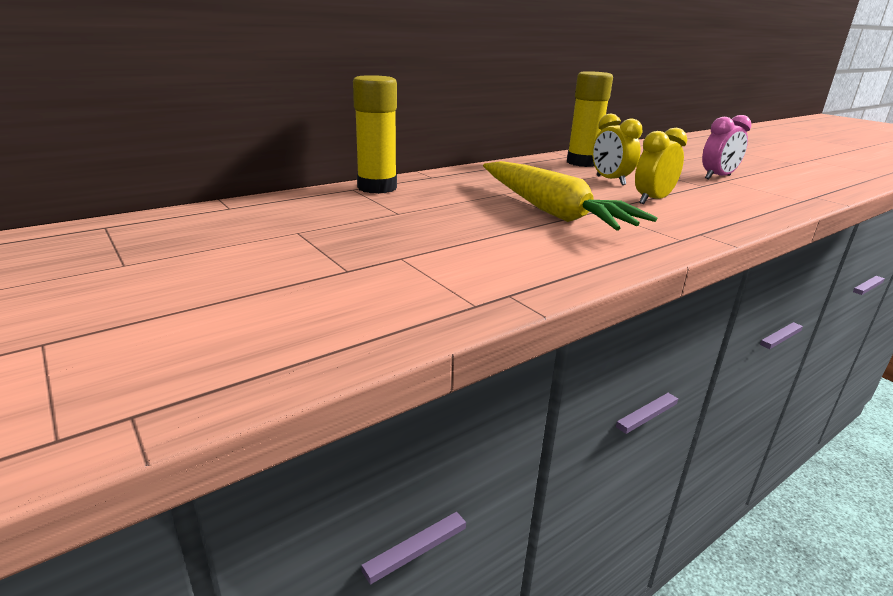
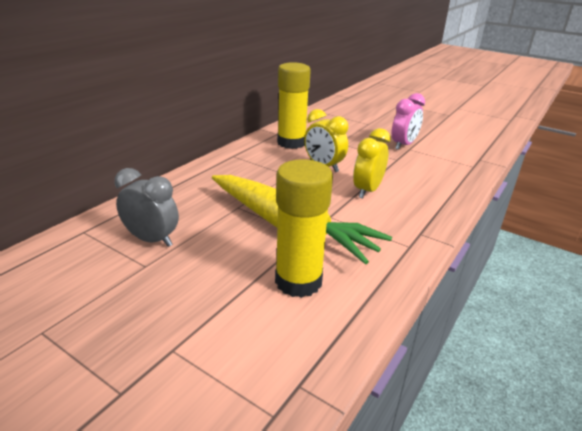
camera: 20 degrees left, 5 degrees up
yellow glue stick [353,75,397,194] -> yellow glue stick moved to [275,159,333,298]
none -> grey clock [115,168,179,247]

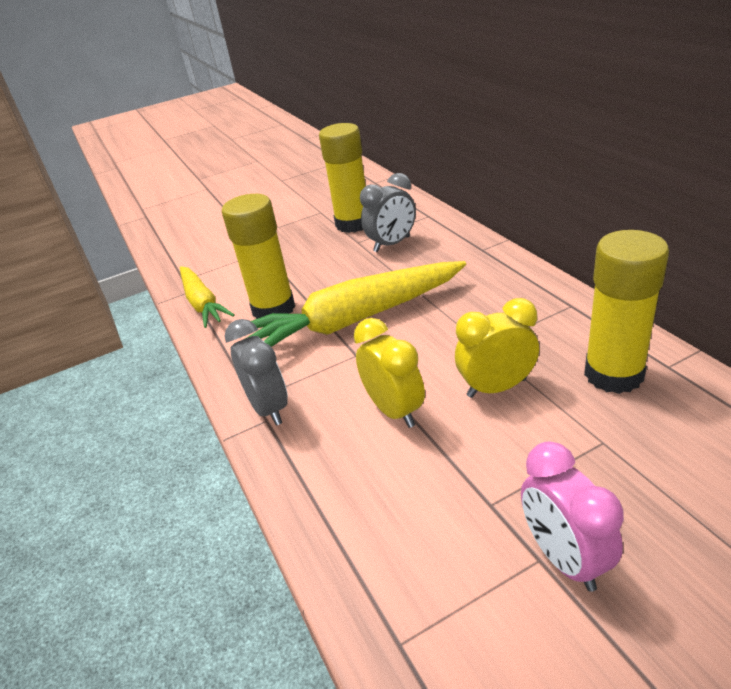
camera: 125 degrees right, 5 degrees up
none -> yellow carrot [180,266,235,328]
none -> grey clock [225,319,288,426]
none -> yellow glue stick [319,123,366,233]

